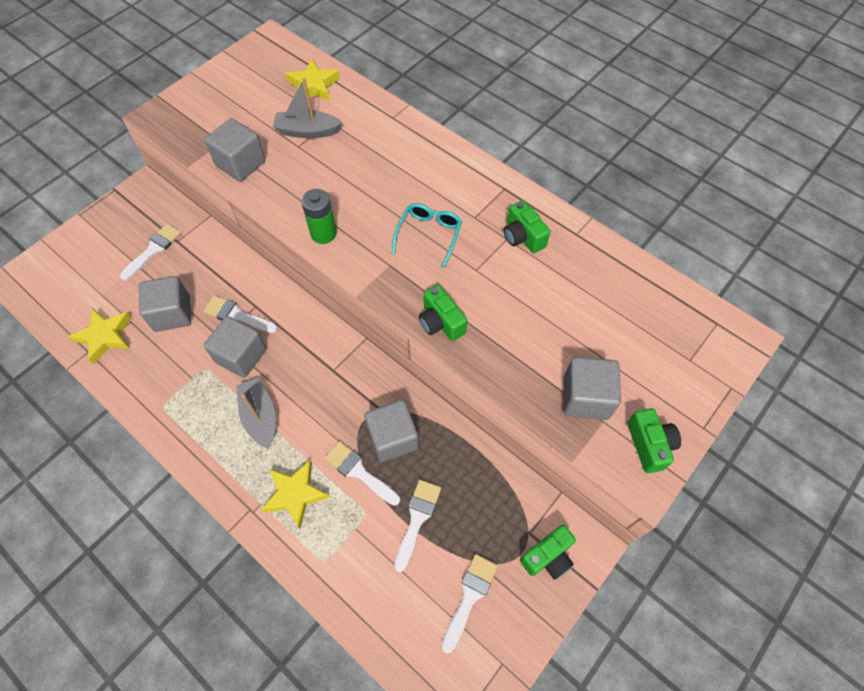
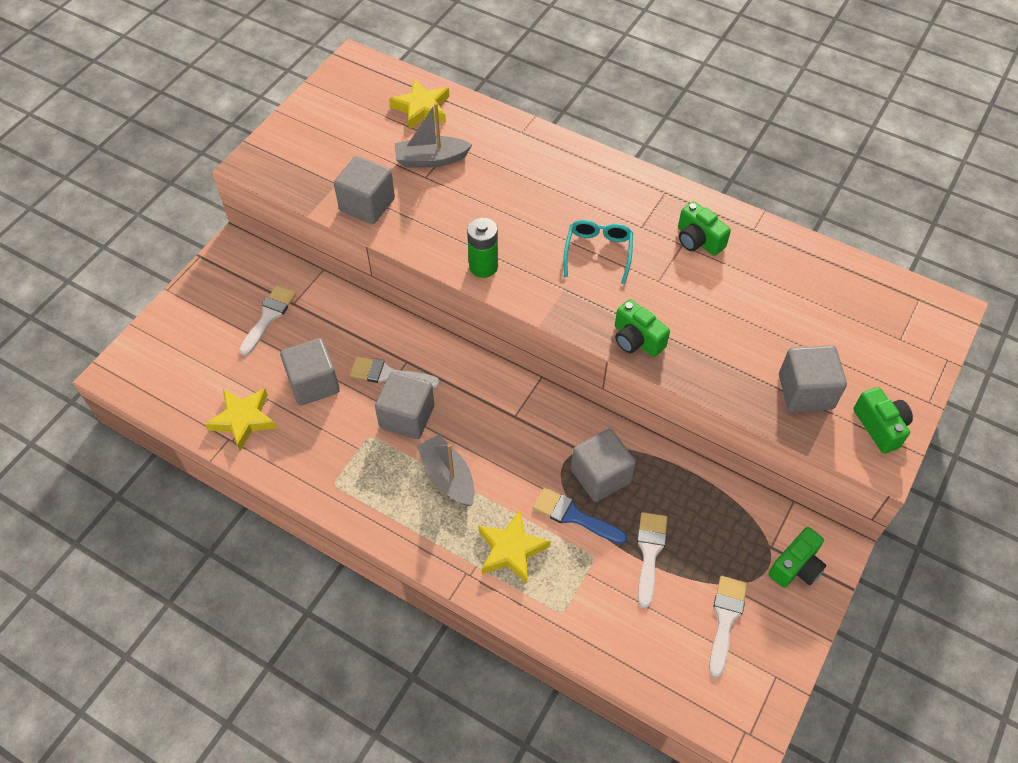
camera: 10 degrees left, 5 degrees down
white brush [324,441,400,506] -> blue brush [533,487,627,544]

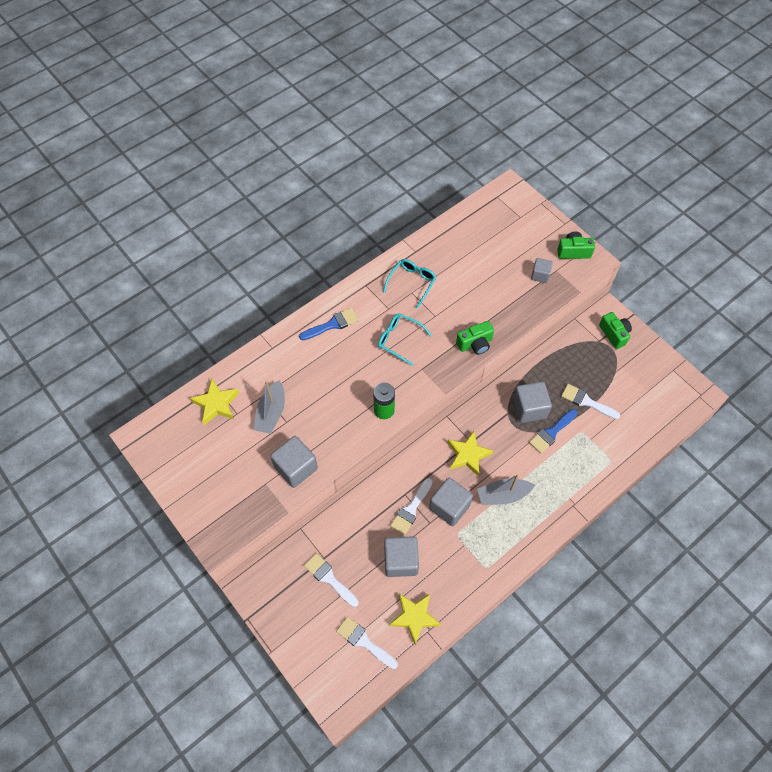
camera: 70 degrees left, 5 degrees up
yellow star [478,510,551,584] -> yellow star moved to [448,431,493,476]
green camera [678,201,731,256] -> turquoise glasses [383,259,436,309]
white brush [709,576,747,678] -> white brush moved to [336,616,398,669]
grey cube [779,345,847,412] -> grey cube [531,258,553,283], size x0.58
none -> blue brush [299,308,359,340]

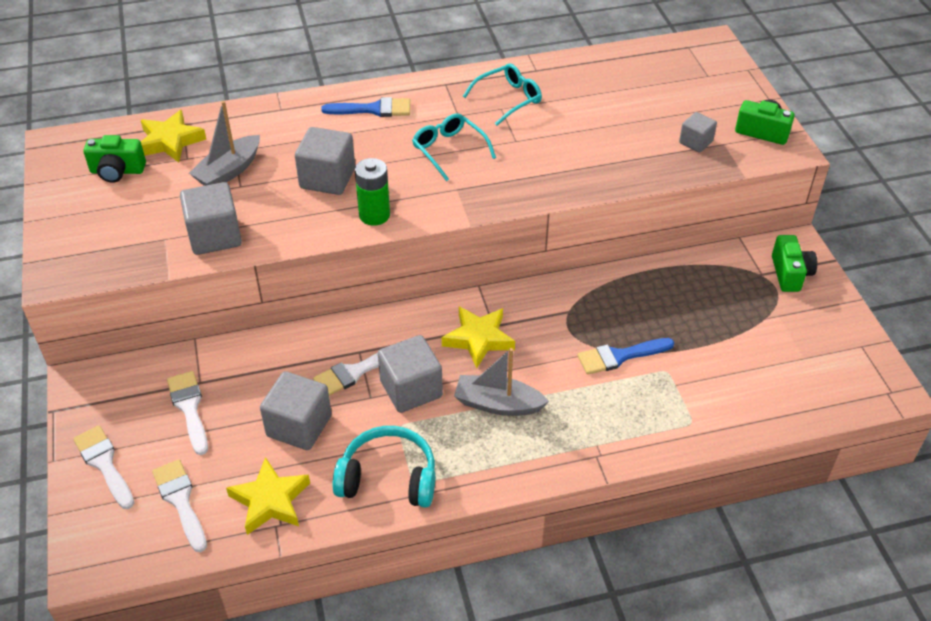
camera: 25 degrees right, 15 degrees down
green camera [456,321,494,355] -> green camera moved to [83,135,146,183]
grey cube [513,381,552,423] -> grey cube moved to [295,127,355,195]
white brush [561,384,620,419] -> white brush moved to [73,425,134,509]
none -> turquoise headphones [333,426,435,508]

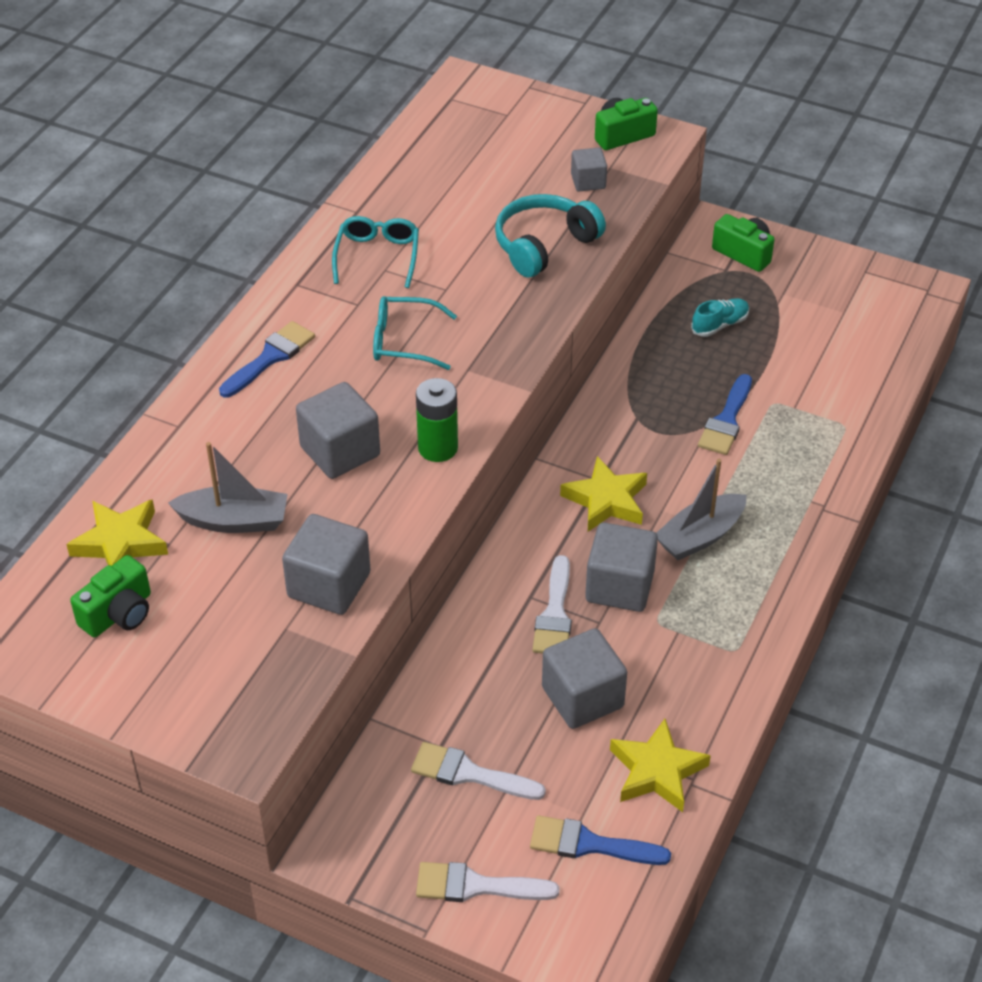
camera: 50 degrees left, 0 degrees up
white brush [152,459,207,552] -> blue brush [530,815,671,865]
grey boat [189,101,260,186] -> grey boat turned 75 degrees counterclockwise [168,442,288,533]
turquoise headphones [333,426,435,508] -> turquoise headphones moved to [495,194,606,278]
none -> turquoise shoe [691,298,749,337]

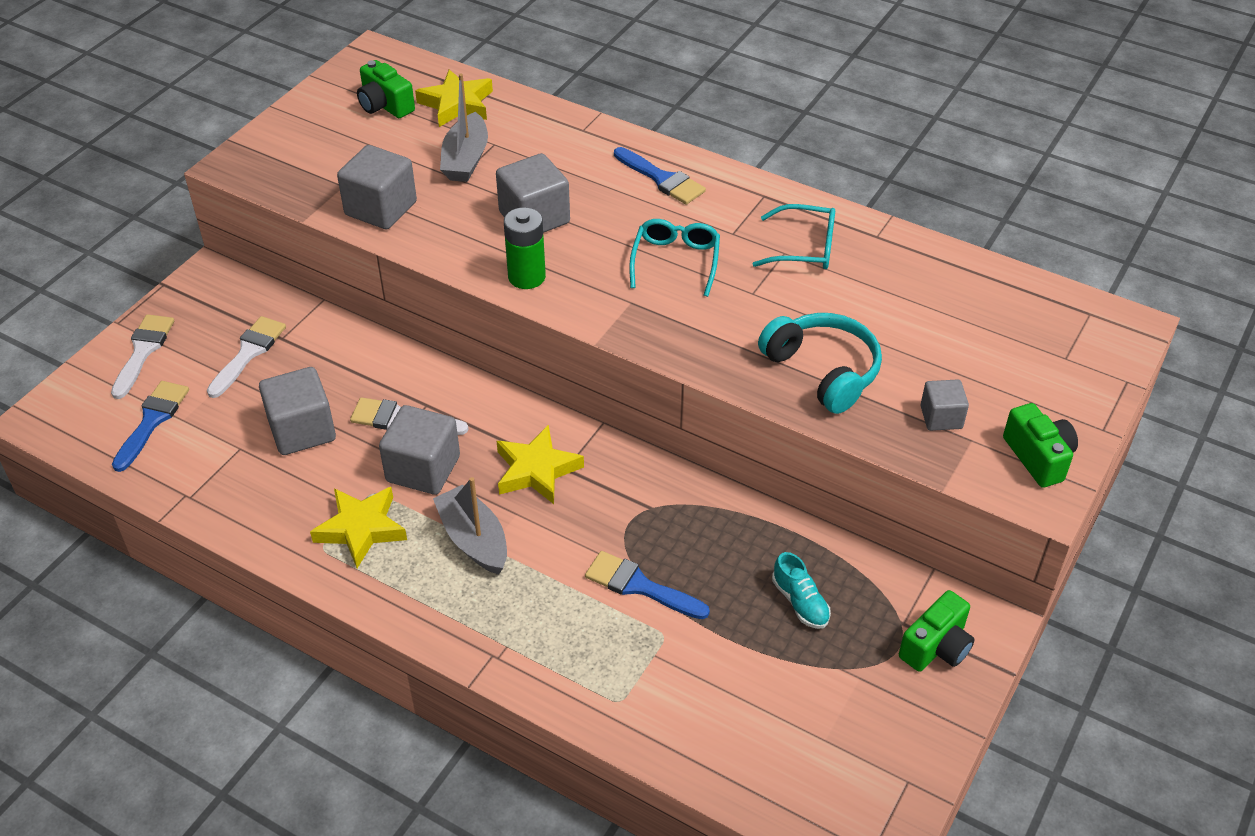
camera: 95 degrees right, 0 degrees up
yellow star [610,719,711,812] -> yellow star moved to [310,487,407,568]

